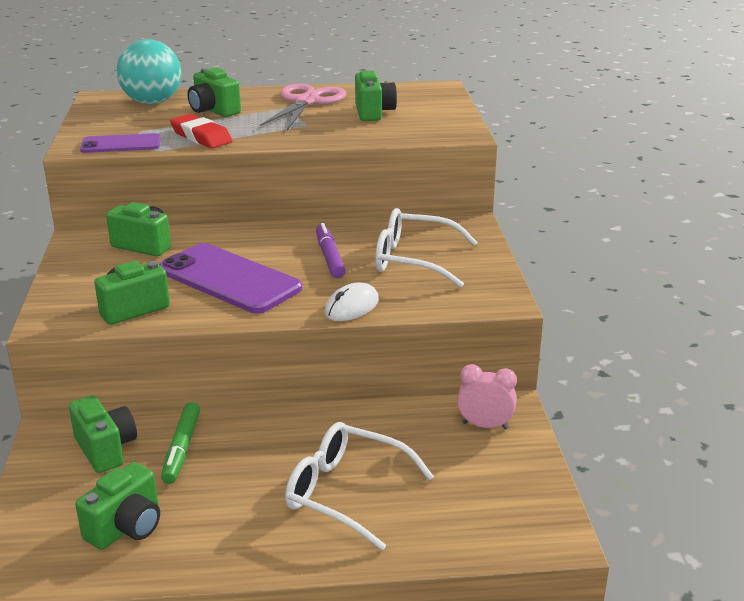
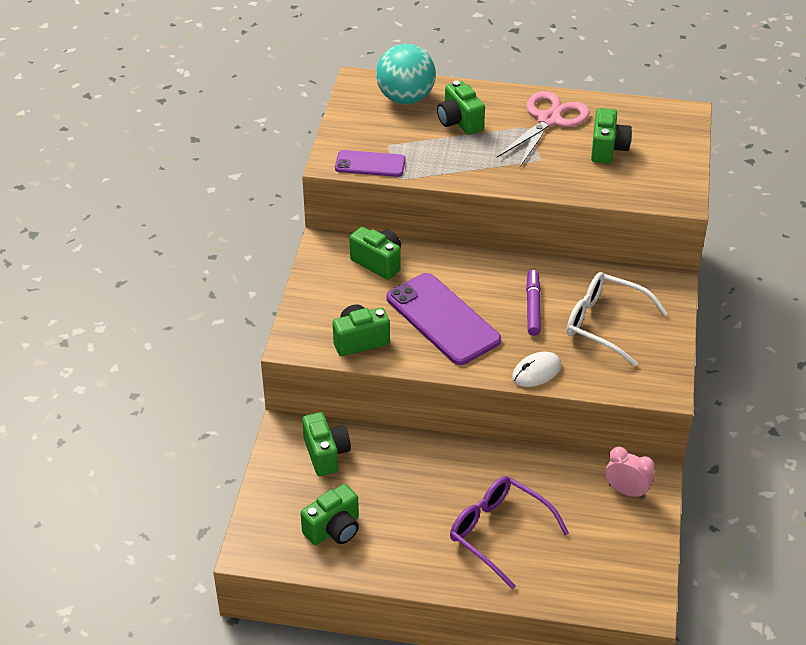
camera: 15 degrees right, 15 degrees up
green marker [161,402,200,484] -> none
red eraser [170,114,232,148] -> none
white glasses [285,422,434,551] -> purple glasses [450,476,569,589]

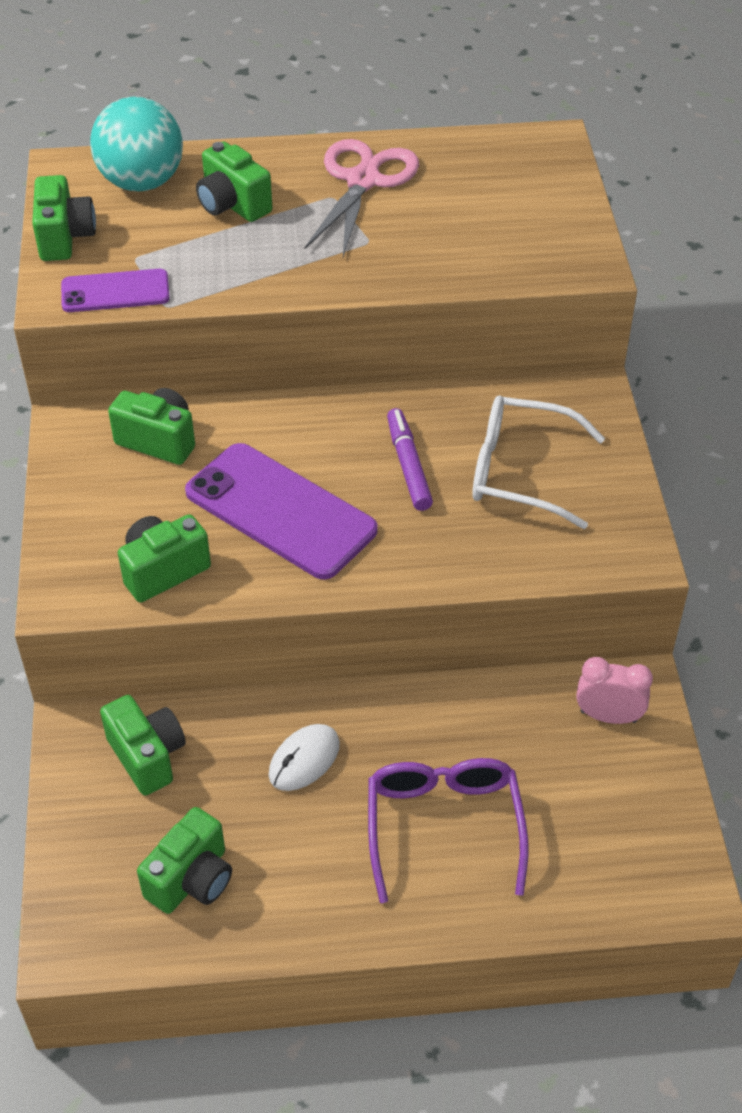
camera: 15 degrees left, 5 degrees up
purple glasses [450,476,569,589] -> purple glasses turned 60 degrees clockwise [368,758,528,903]
white mouse [512,352,561,387] -> white mouse moved to [269,724,340,791]
green camera [591,108,632,164] -> green camera moved to [32,175,96,261]

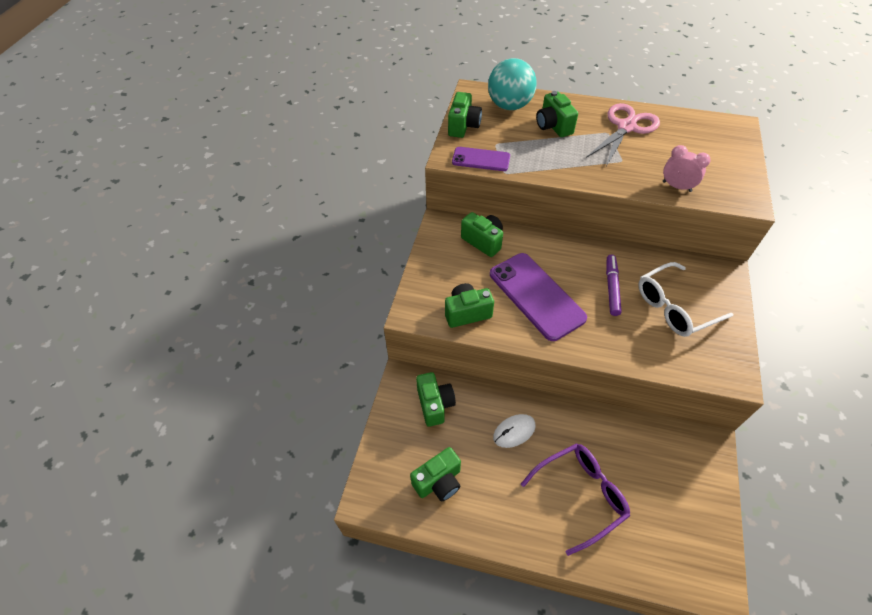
camera: 20 degrees right, 5 degrees up
purple glasses [368,758,528,903] -> purple glasses turned 45 degrees clockwise [521,443,630,556]
white glasses [472,396,605,529] -> white glasses turned 60 degrees counterclockwise [638,262,733,337]
pink clock [576,657,653,724] -> pink clock moved to [663,145,711,192]

